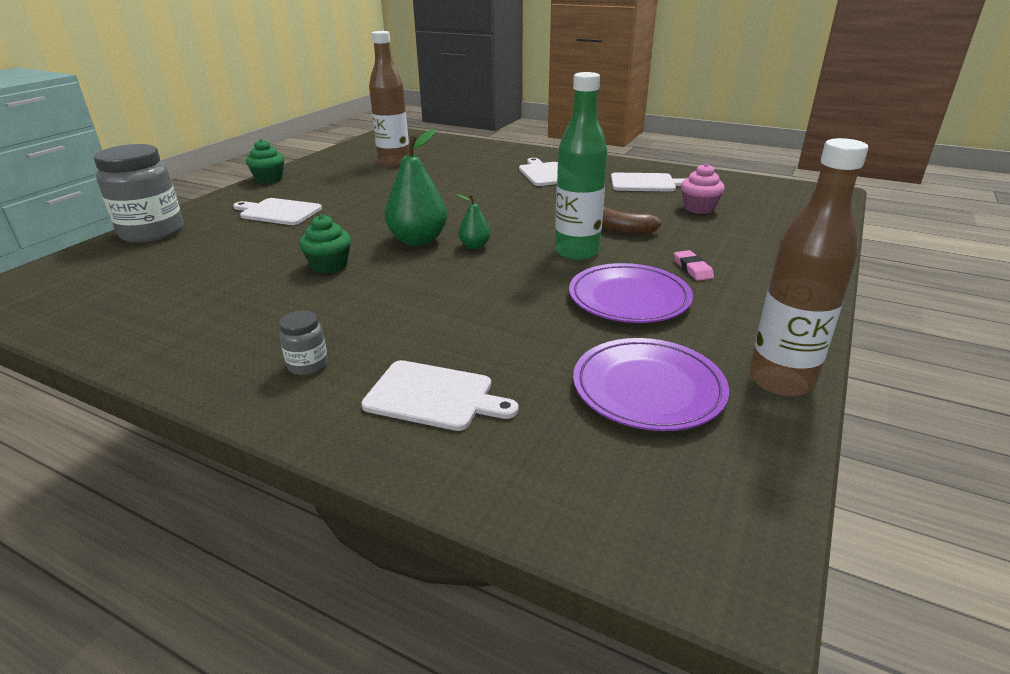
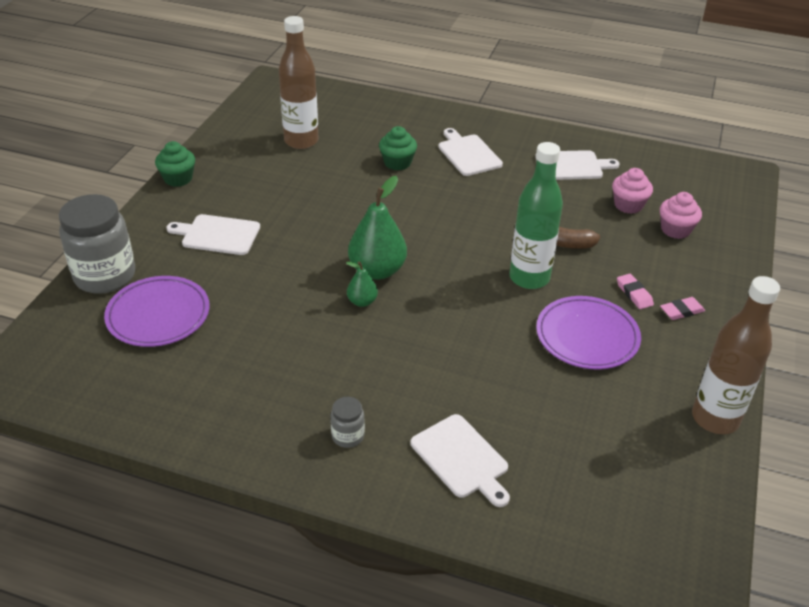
camera: 10 degrees left, 10 degrees up
green cupcake [299,214,351,274] -> green cupcake moved to [379,126,417,170]
white cutting board [361,360,519,431] -> white cutting board turned 45 degrees clockwise [410,414,510,507]
green pear [456,194,491,249] -> green pear moved to [346,261,378,307]
purple plate [573,338,729,431] -> purple plate moved to [104,276,210,347]
none -> pink cupcake [660,192,702,239]
none -> pink eraser [660,297,705,320]

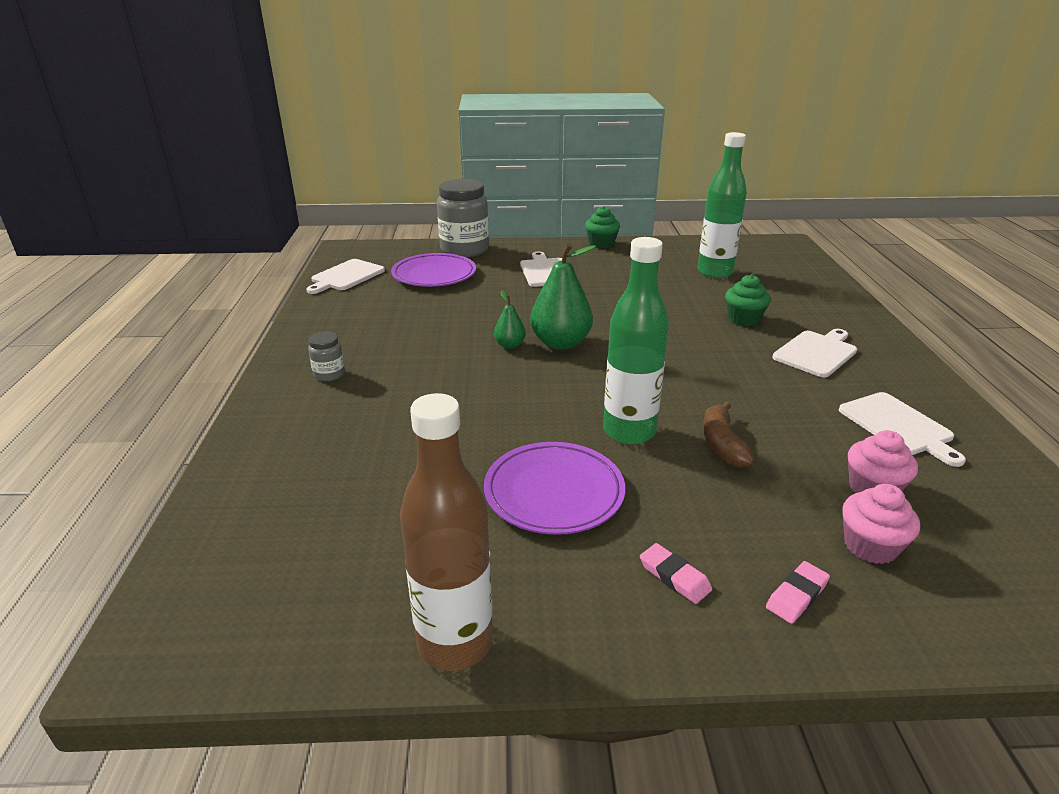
camera: 70 degrees right, 10 degrees down
brown bottle [279,16,319,149] -> green bottle [697,132,747,278]
white cutting board [410,414,510,507] -> white cutting board moved to [306,259,385,294]
pink eraser [617,274,654,309] -> pink eraser moved to [766,561,830,624]

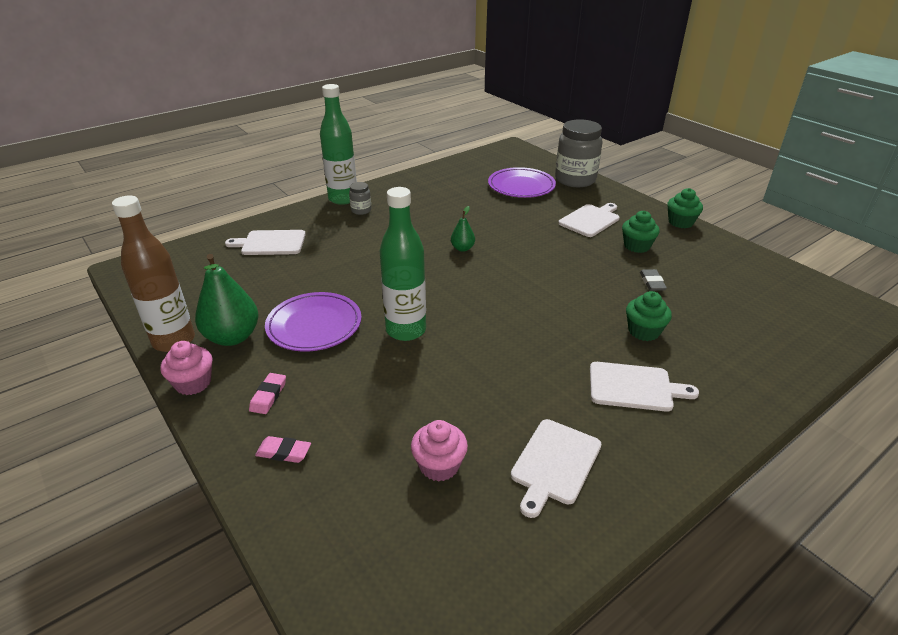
camera: 55 degrees right, 5 degrees up
white cutting board [306,259,385,294] -> white cutting board moved to [225,230,306,255]
green pear [530,244,596,350] -> green pear moved to [195,254,259,346]
green bottle [697,132,747,278] -> green bottle moved to [320,84,357,205]
brown banana [703,402,755,468] -> none
pink cupcake [842,484,920,564] -> pink cupcake moved to [161,341,212,395]
none -> green cupcake [622,211,660,253]
none -> grey eraser [640,269,667,291]

